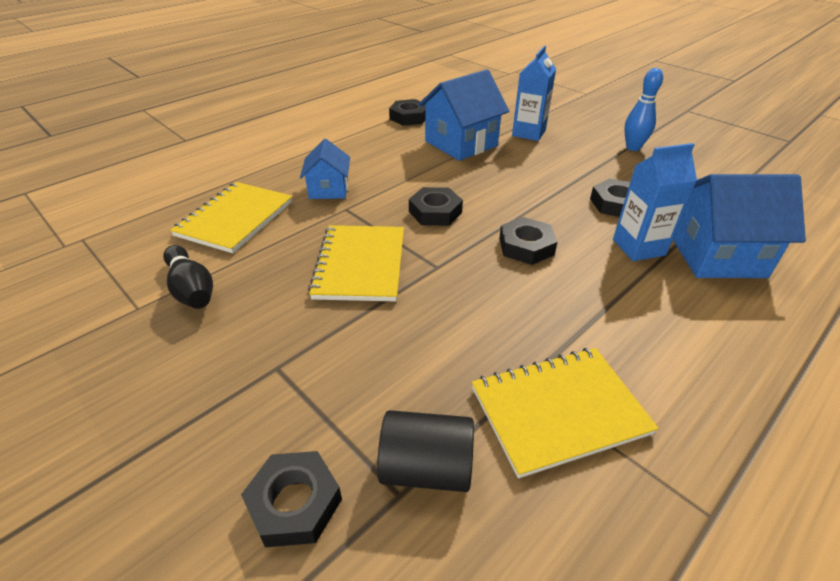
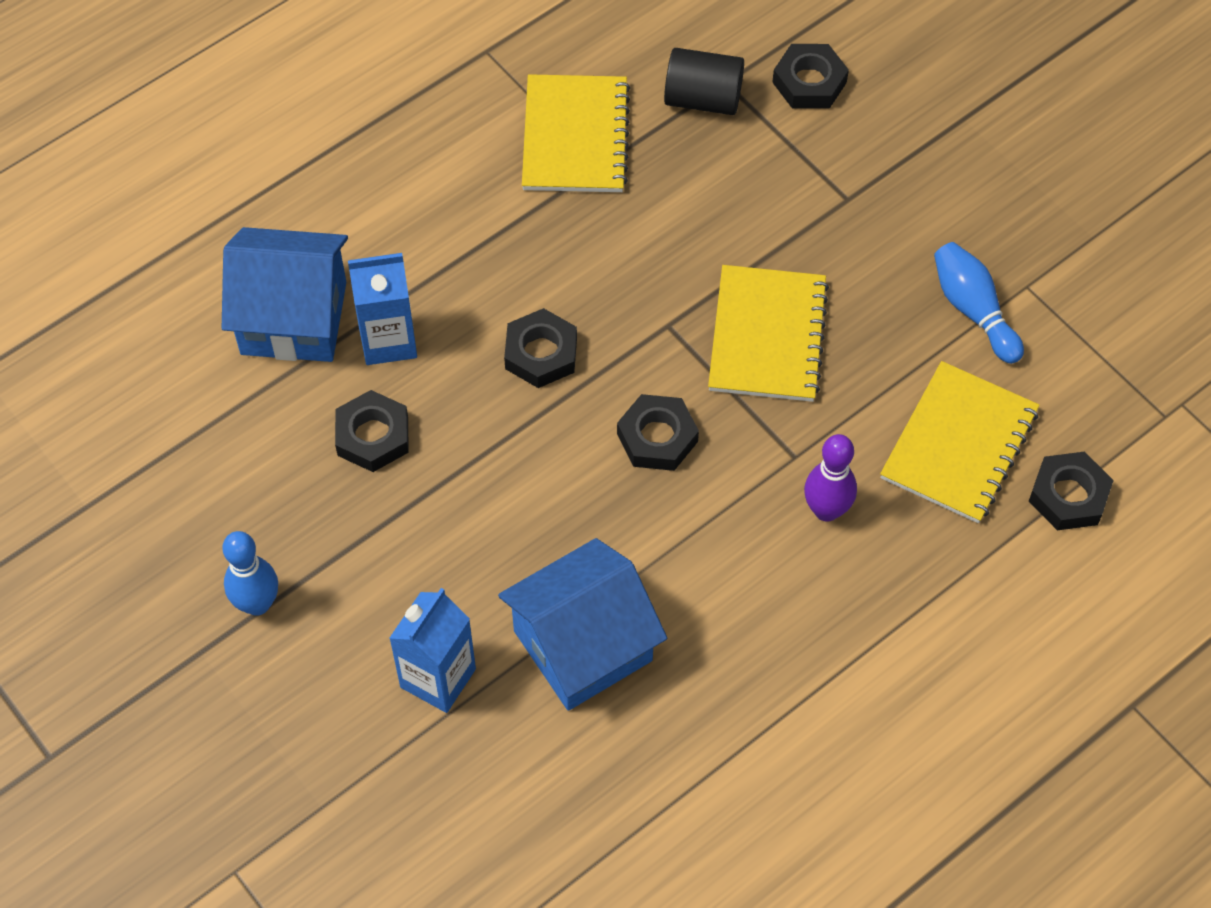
camera: 175 degrees left, 20 degrees up
black bowling pin [163,245,213,309] -> blue bowling pin [934,242,1024,364]
blue house [300,139,350,199] -> purple bowling pin [804,434,857,522]
black nut [389,99,425,126] -> black nut moved to [1029,451,1114,530]
yellow notebook [472,348,659,478] -> yellow notebook turned 75 degrees counterclockwise [522,74,630,192]

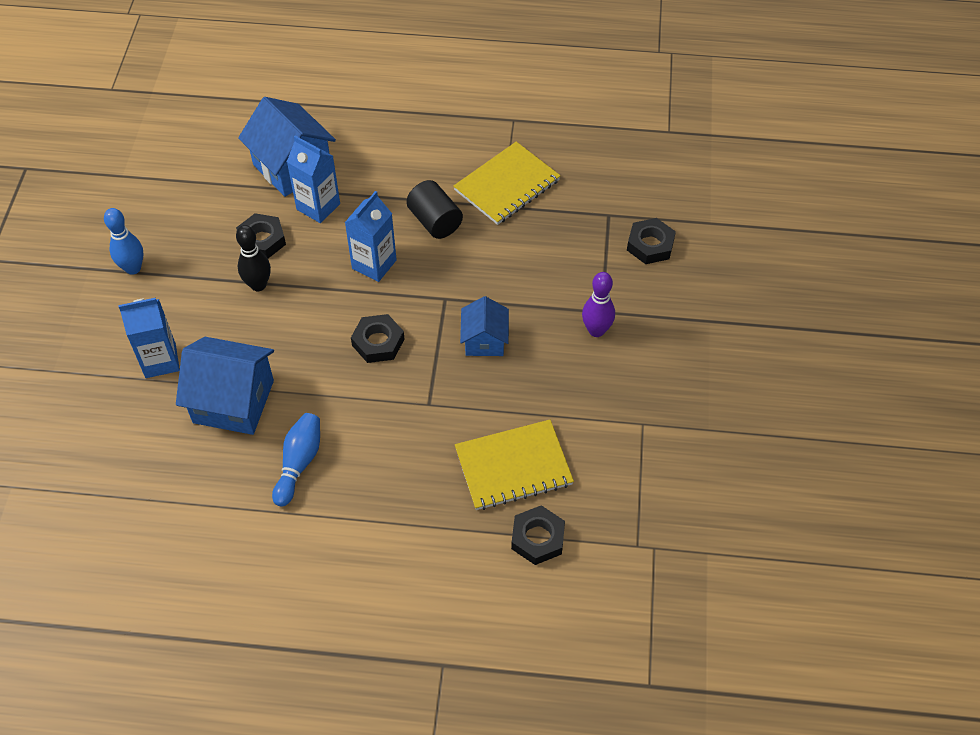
camera: 45 degrees right, 5 degrees down
black nut [504,308,577,388] -> blue carton [345,191,397,282]
black cylinder [664,48,744,115] -> black cylinder moved to [406,180,463,239]
yellow notebook [708,265,829,402] -> blue house [460,296,509,356]
purple bowling pin [804,434,857,522] -> purple bowling pin moved to [582,272,615,337]
blue bowling pin [934,242,1024,364] -> blue bowling pin moved to [272,413,320,507]
none -> black bowling pin [236,225,271,291]

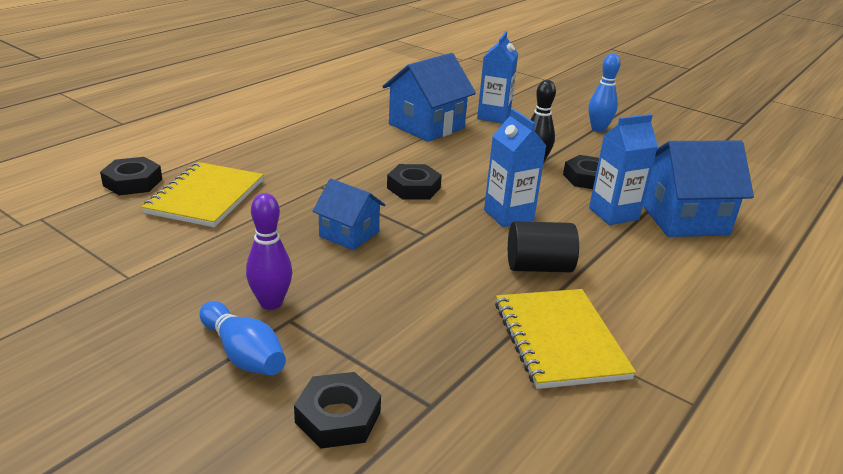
camera: 120 degrees right, 25 degrees down
blue bowling pin [272,413,320,507] -> blue bowling pin moved to [200,301,286,375]

